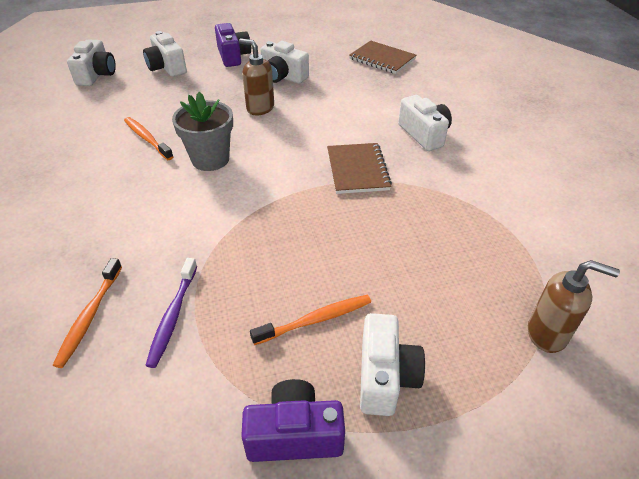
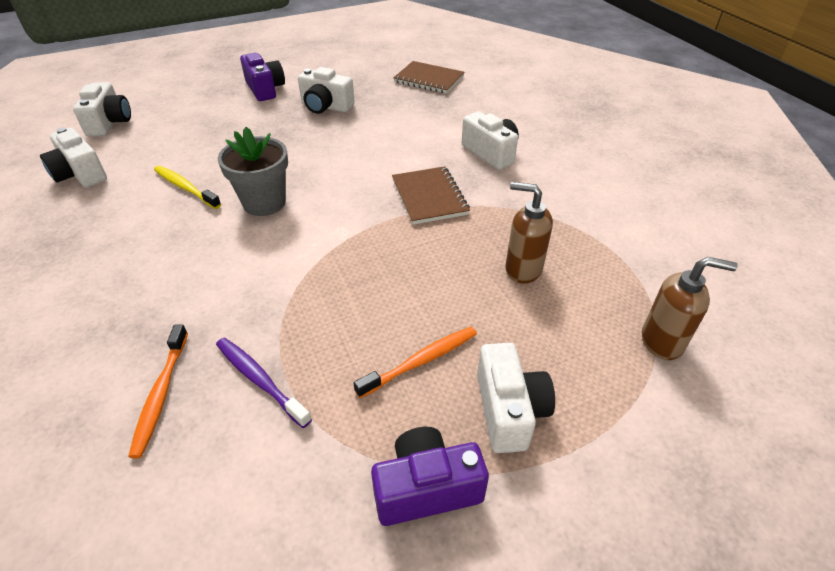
camera: 10 degrees left, 0 degrees up
orange toothbrush [124,117,174,160] -> yellow toothbrush [154,166,221,209]
white camera [143,31,187,77] -> white camera moved to [40,127,107,188]
purple toothbrush [145,258,197,368] -> purple toothbrush turned 135 degrees clockwise [216,338,312,428]
brown soap dispenser [239,39,274,115] -> brown soap dispenser moved to [505,182,553,283]

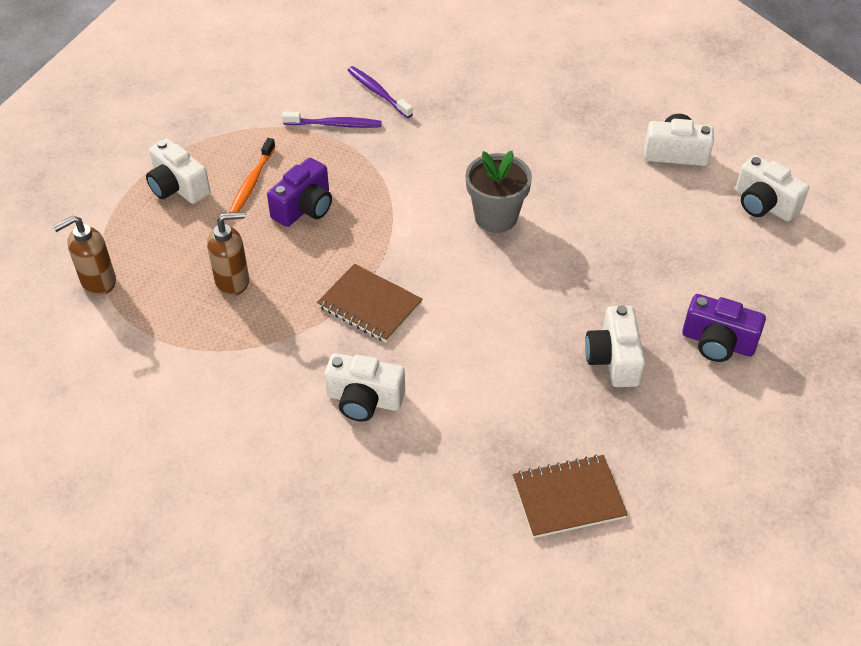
camera: 140 degrees right, 5 degrees up
orange toothbrush [128,324,188,459] -> purple toothbrush [348,66,413,118]
yellow toothbrush [154,166,221,209] -> none
white camera [298,67,355,114] -> white camera turned 75 degrees counterclockwise [585,305,645,387]
purple camera [371,427,489,526] -> purple camera moved to [267,158,332,227]

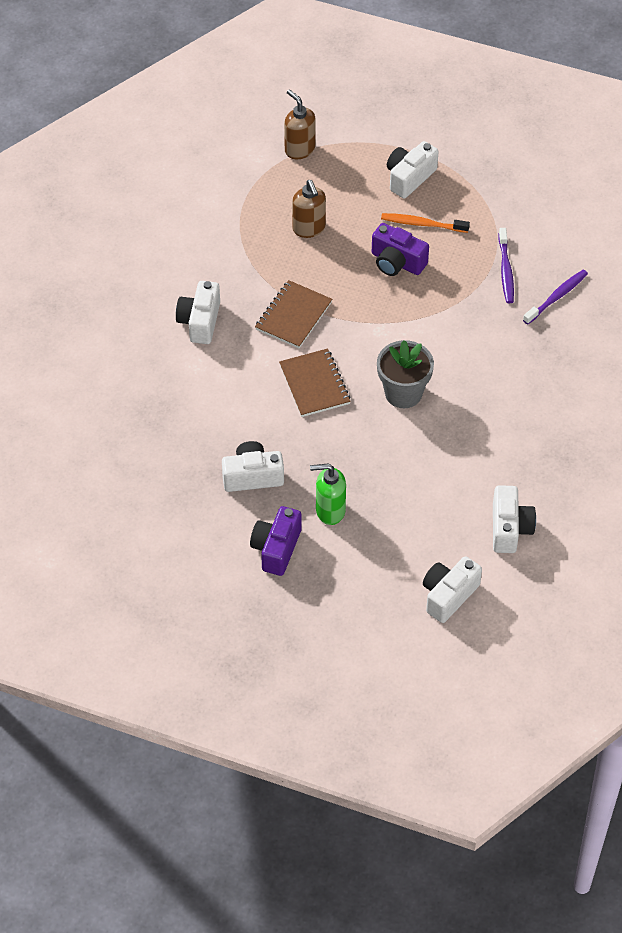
camera: 85 degrees right, 5 degrees up
brown notebook [513,454,628,538] -> brown notebook moved to [279,348,351,417]
none -> green soap dispenser [310,463,346,525]

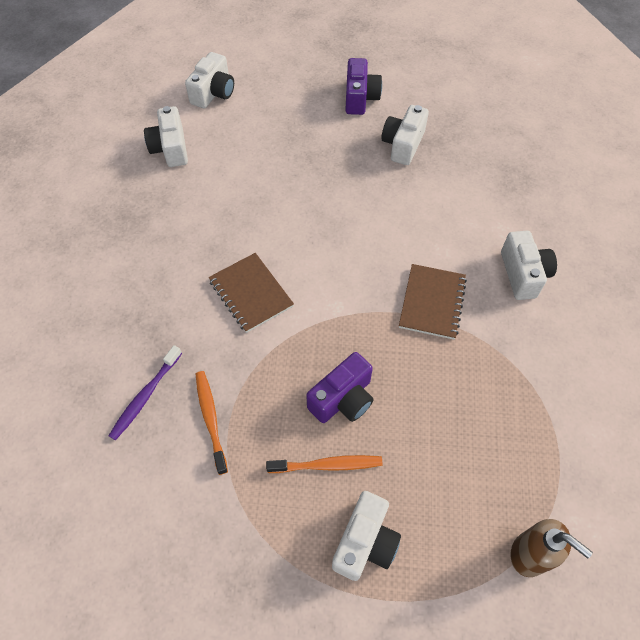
camera: 165 degrees right, 5 degrees up
white camera [222,441,284,492] -> white camera turned 135 degrees clockwise [381,105,429,165]
brown notebook [279,348,351,417] -> brown notebook moved to [209,253,294,333]
brown soap dispenser [292,180,326,238] -> none
green soap dispenser [310,463,346,525] -> none
purple camera [372,223,429,276] -> purple camera turned 120 degrees clockwise [306,352,373,423]
grey flower pot [377,340,434,408] -> none
purple toothbrush [498,228,514,303] -> orange toothbrush [196,371,228,475]

